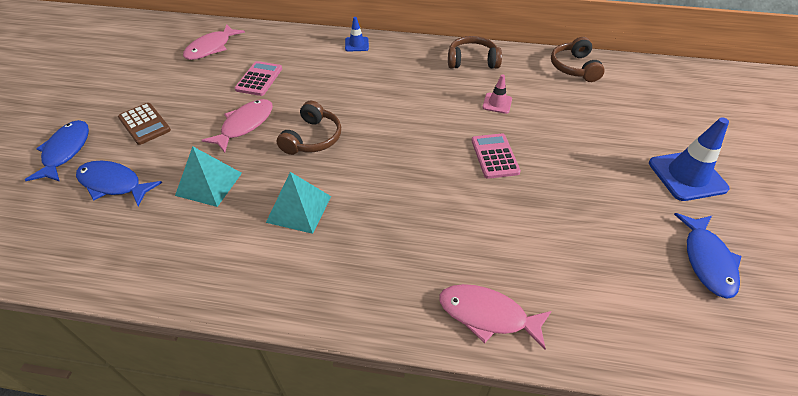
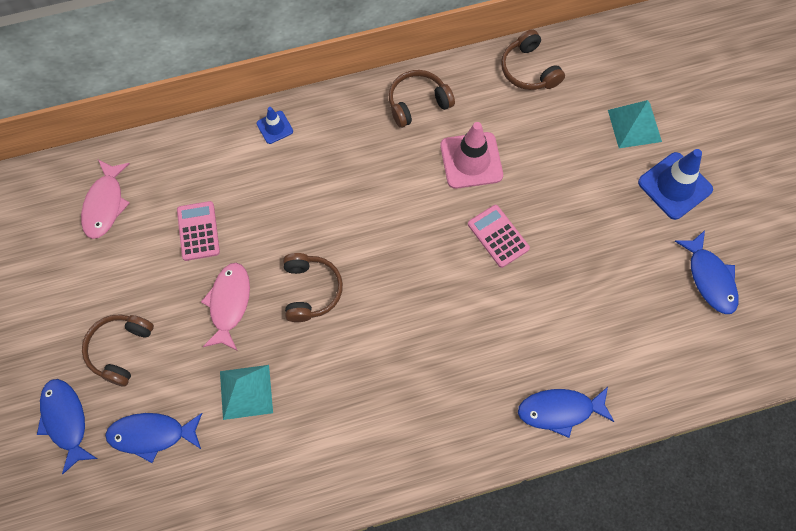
camera: 25 degrees left, 20 degrees up
brown calculator [118,103,171,145] -> brown headphones [82,314,154,387]
turquoise pyramid [266,172,331,234] -> turquoise pyramid moved to [608,100,662,148]
pink fish [439,284,552,350] -> blue fish [518,387,614,438]
pink traffic cone [482,74,512,114] -> pink traffic cone [440,122,503,189], size x1.88

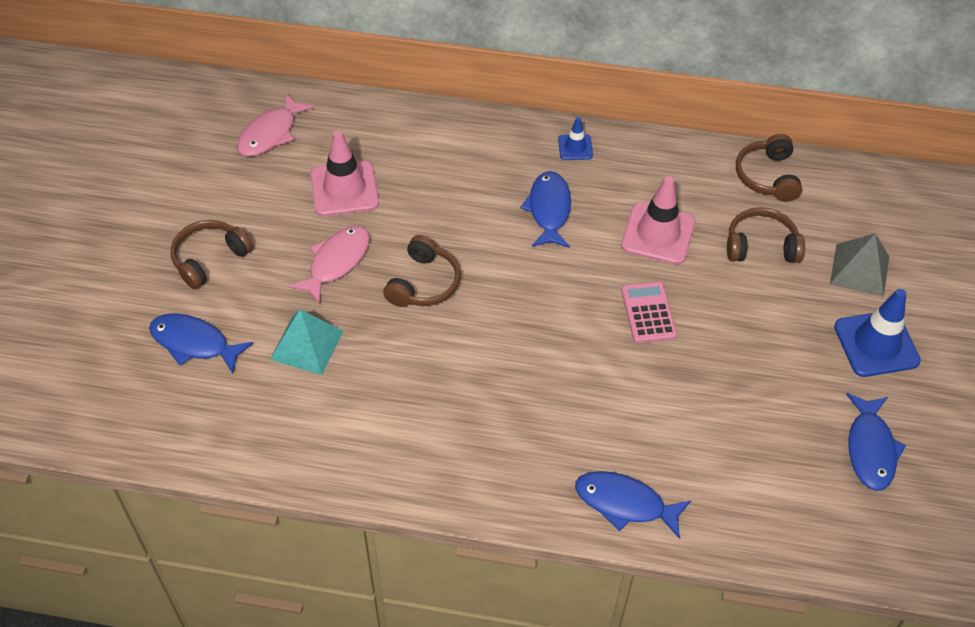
camera: 25 degrees right, 15 degrees down
blue fish [37,379,97,474] -> blue fish moved to [520,171,571,248]
pink calculator [177,201,220,261] -> pink traffic cone [310,131,379,216]
blue traffic cone [257,107,293,144] -> blue traffic cone moved to [558,117,593,160]
brown headphones [389,70,455,128] -> brown headphones moved to [727,207,805,263]
turquoise pyramid [608,100,662,148] -> grey pyramid [830,233,889,297]

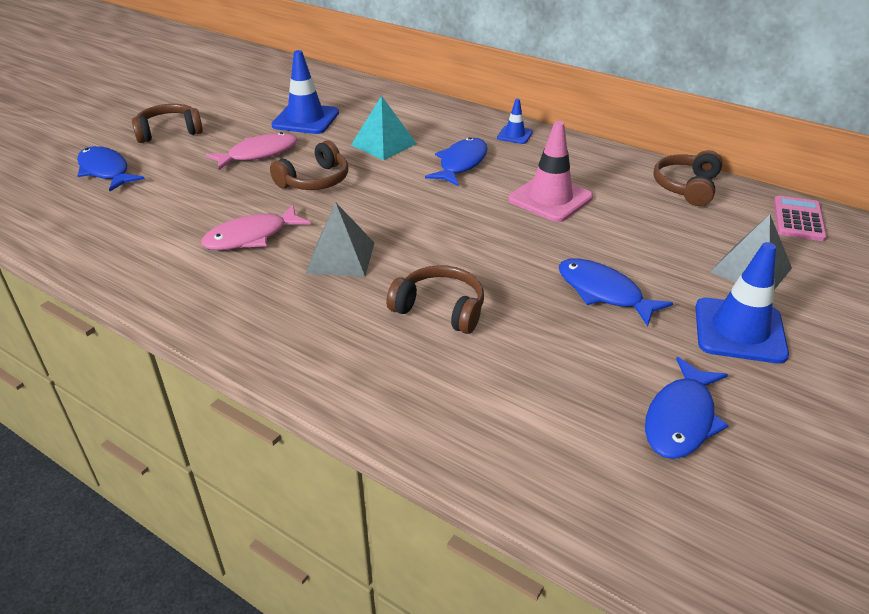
camera: 25 degrees right, 15 degrees down
pink fish [237,93,314,157] -> pink fish moved to [201,205,311,250]
turquoise pyramid [270,309,343,375] -> turquoise pyramid moved to [351,96,417,160]
pink traffic cone [310,131,379,216] -> blue traffic cone [271,50,339,134]
blue fish [575,471,691,539] -> blue fish moved to [559,258,673,327]
pink calculator [621,282,677,343] -> pink calculator moved to [774,195,827,241]
brown headphones [727,207,805,263] -> brown headphones moved to [386,265,484,334]
none -> grey pyramid [306,202,374,277]

